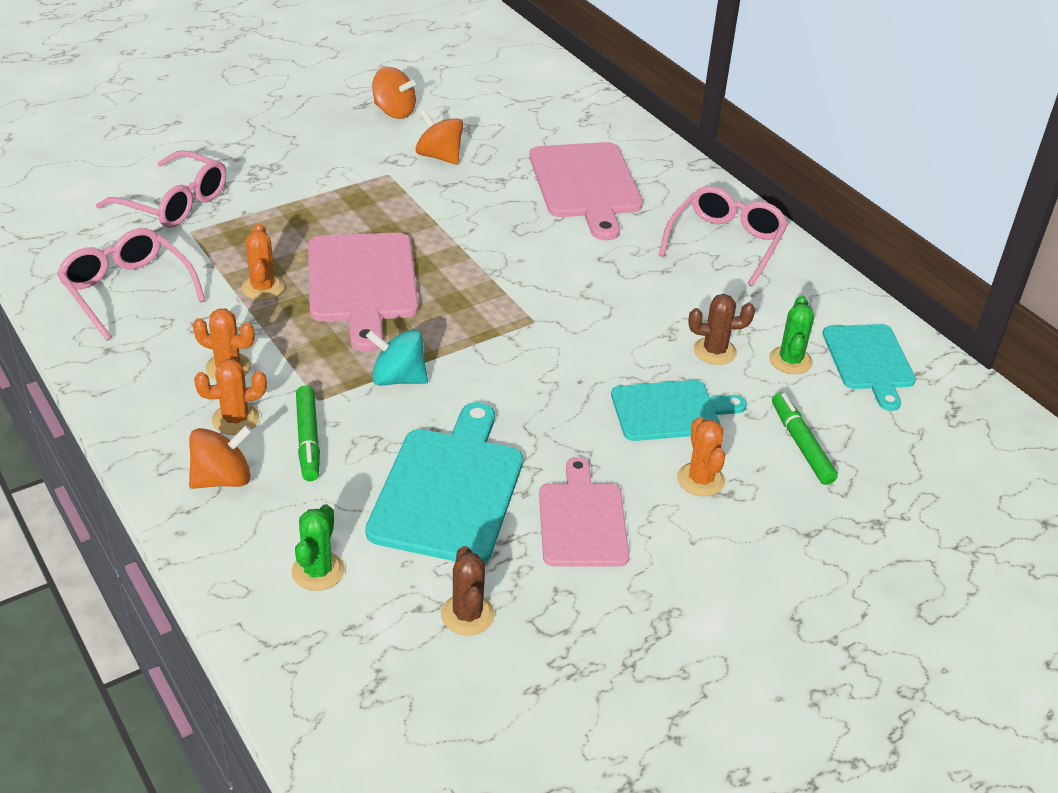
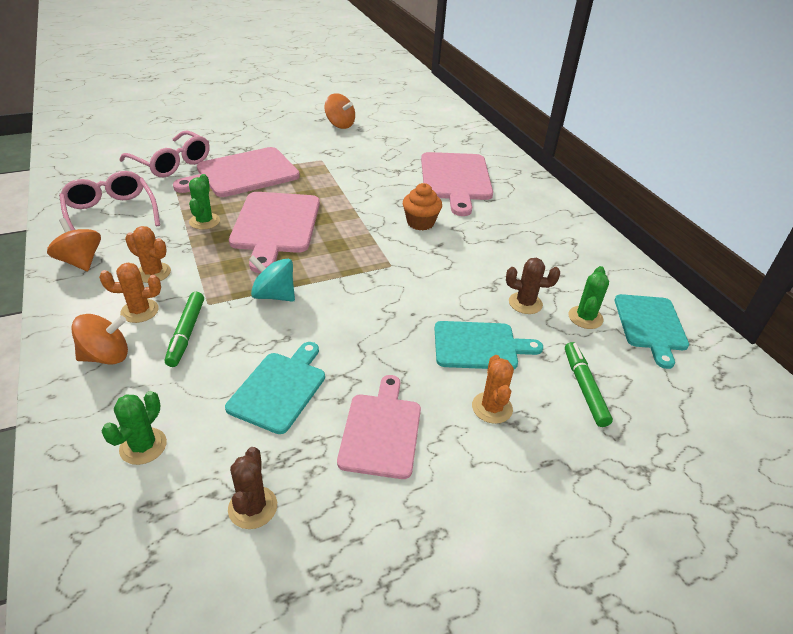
camera: 10 degrees right, 0 degrees up
orange cactus [242,223,284,300] -> green cactus [189,174,220,230]
turquoise cutting board [365,402,523,563] -> turquoise cutting board [225,342,325,434], size x0.66
orange spinning top [416,109,463,165] -> orange spinning top moved to [47,218,101,271]
pink glasses [659,186,788,286] -> none
none -> pink cutting board [173,147,300,197]
none -> orange cupcake [403,183,442,230]

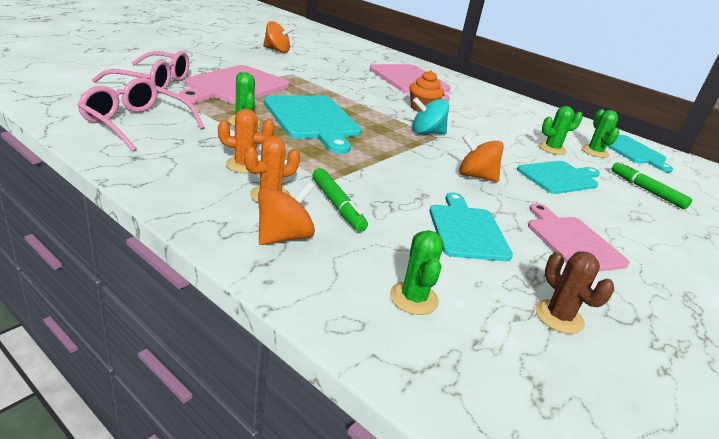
camera: 30 degrees left, 10 degrees down
orange spinning top [47,218,101,271] -> orange spinning top moved to [459,134,504,182]
pink cutting board [229,192,320,273] -> turquoise cutting board [264,95,362,154]
turquoise spinning top [249,255,295,302] -> turquoise spinning top moved to [412,97,449,134]
orange cactus [472,355,514,424] -> none
brown cactus [506,258,560,314] -> green cactus [539,106,583,155]

